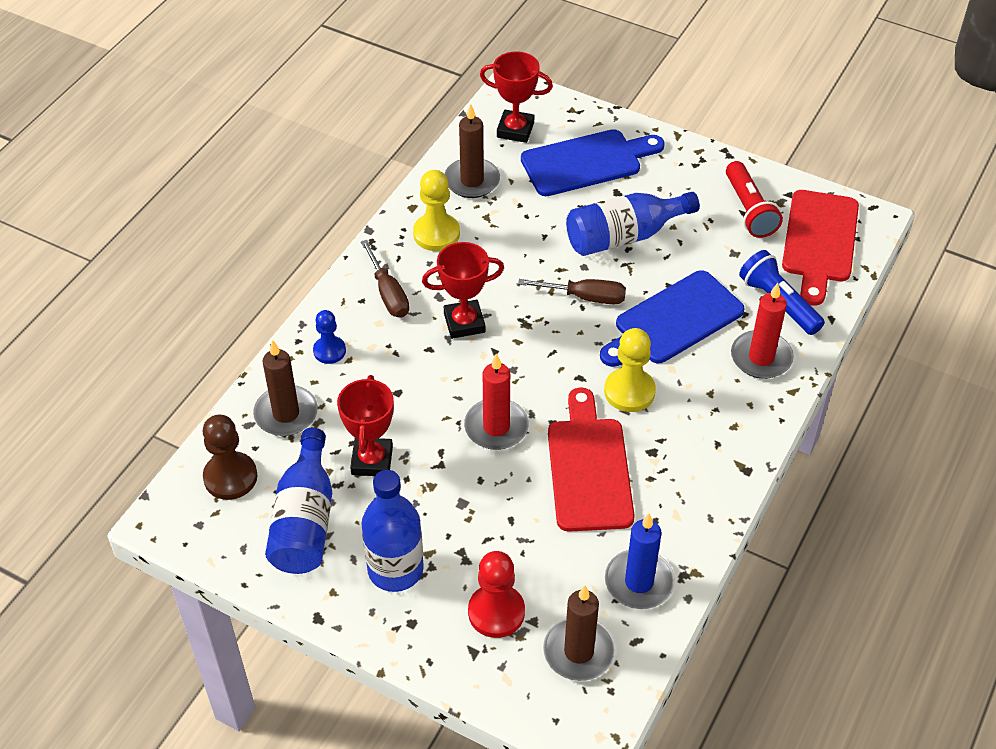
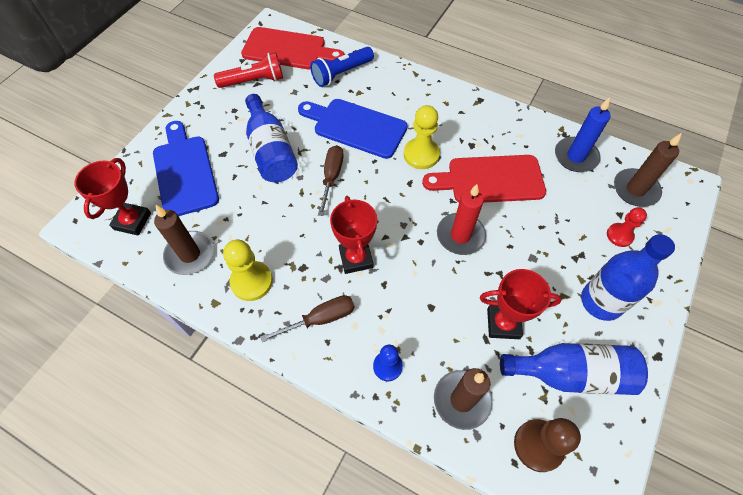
camera: 90 degrees left, 10 degrees up
red pawn [468,551,525,638] -> red pawn [607,207,647,247], size x0.65
blue cutting board [600,270,745,367] -> blue cutting board turned 150 degrees clockwise [298,99,408,159]
red candle [731,283,794,379] -> none

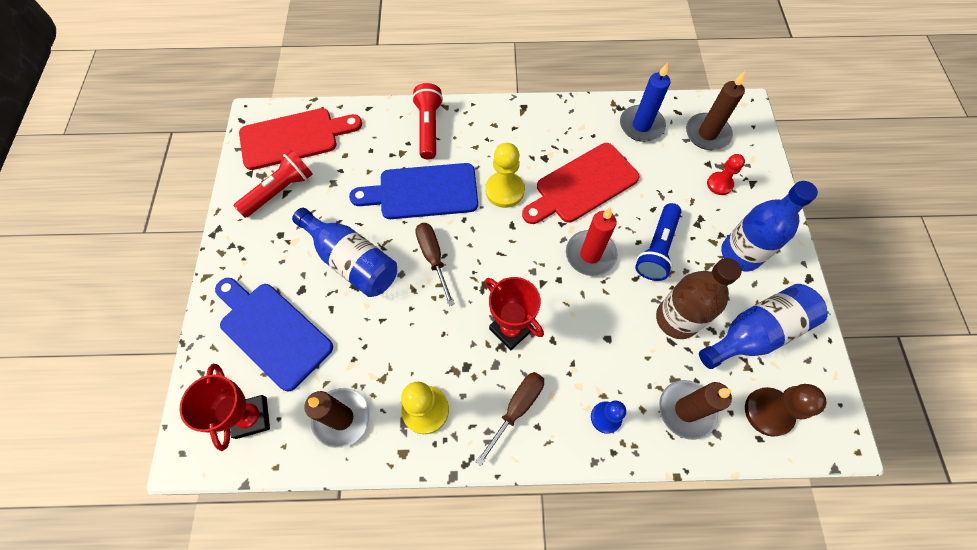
camera: 30 degrees left, 5 degrees up
blue flashlight [310,47,374,87] -> blue flashlight moved to [635,203,682,281]
red trophy [480,269,562,339] -> brown bottle [656,258,741,339]
none -> red flashlight [412,83,443,160]

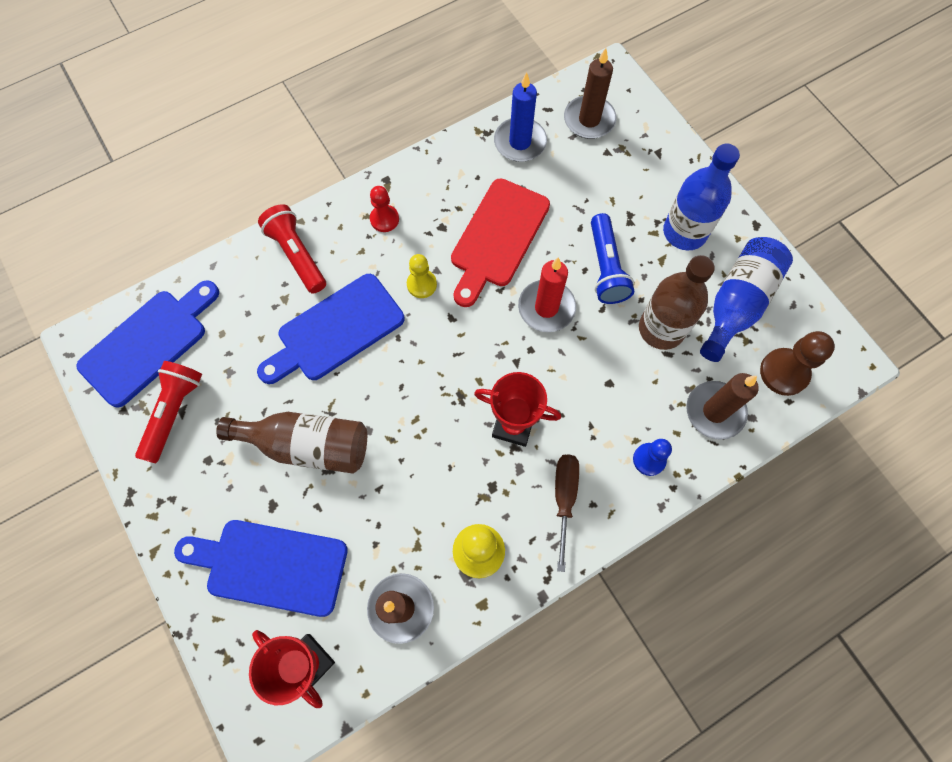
camera: 30 degrees left, 5 degrees up
red cutting board [239,108,362,170] -> blue cutting board [77,280,219,408]
blue bottle [292,208,397,297] -> brown bottle [216,412,367,473]
brown screwdriver [415,223,455,306] -> none
yellow pawn [485,143,525,208] -> yellow pawn [407,254,437,298], size x0.65
red pawn [707,154,745,195] -> red pawn moved to [370,186,399,232]

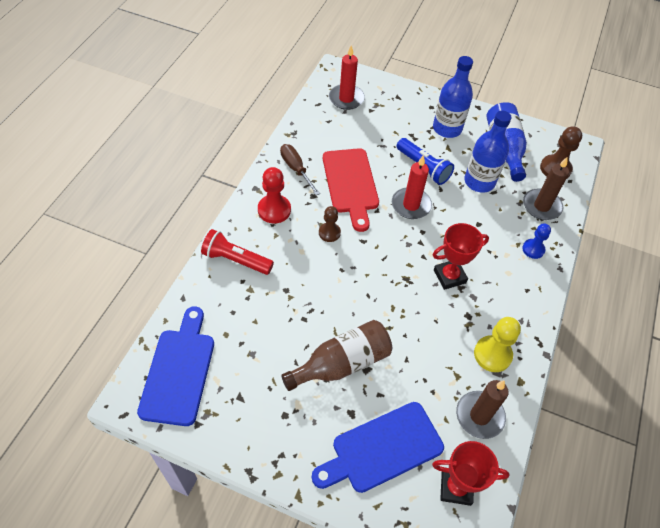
camera: 40 degrees left, 15 degrees down
red flashlight [135,361,202,463] -> none
blue cutting board [257,274,405,384] -> none
red pawn [370,186,399,232] -> red pawn [258,167,291,223], size x1.53
yellow pawn [407,254,437,298] -> brown pawn [319,206,341,242]
blue candle [494,72,547,162] -> none
brown screwdriver [555,455,579,572] -> brown screwdriver moved to [280,144,320,195]
brown candle [564,48,617,139] -> red candle [329,45,365,110]
brown bottle [639,255,715,350] -> blue bottle [464,111,512,193]

